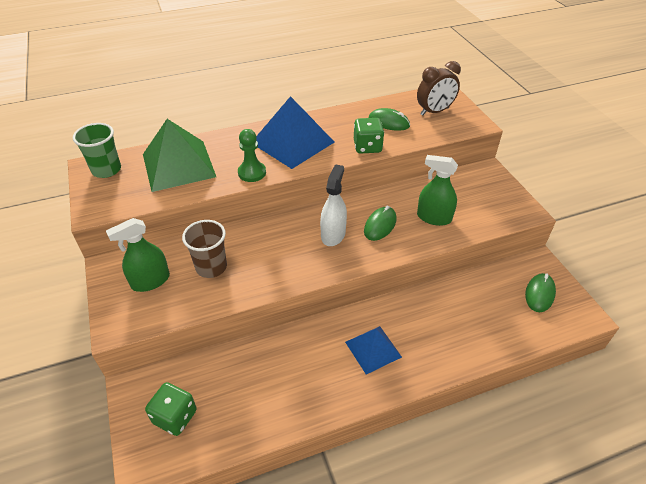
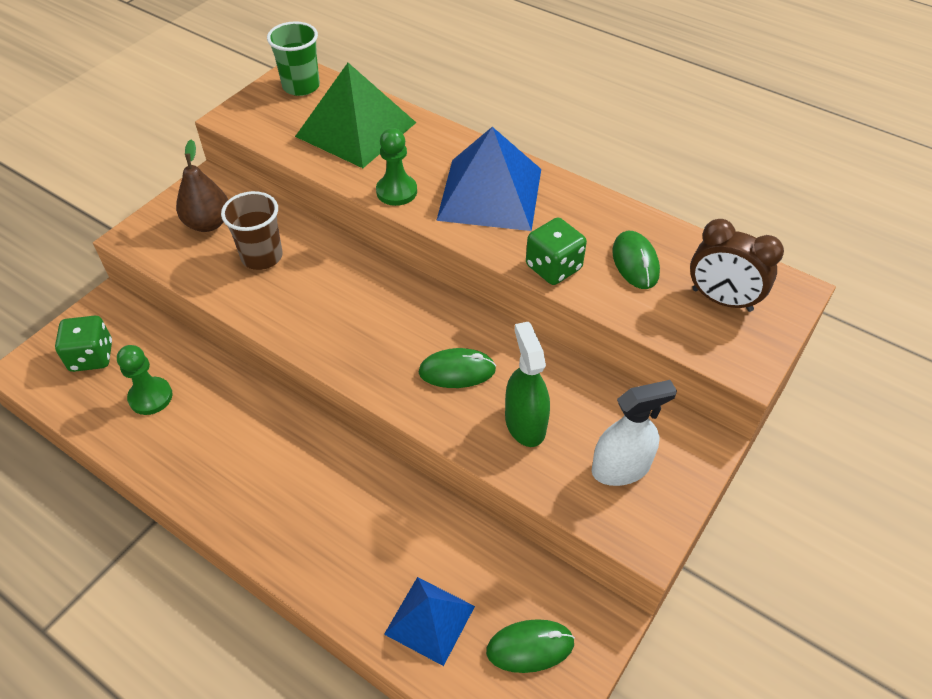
camera: 55 degrees right, 5 degrees up
green spray bottle [106,218,170,292] -> brown pear [176,140,228,232]
white spray bottle [320,164,347,246] -> white spray bottle moved to [592,380,677,486]
blue pyramid [345,326,402,375] -> blue pyramid moved to [384,577,475,666]
none -> green pawn [117,345,173,415]

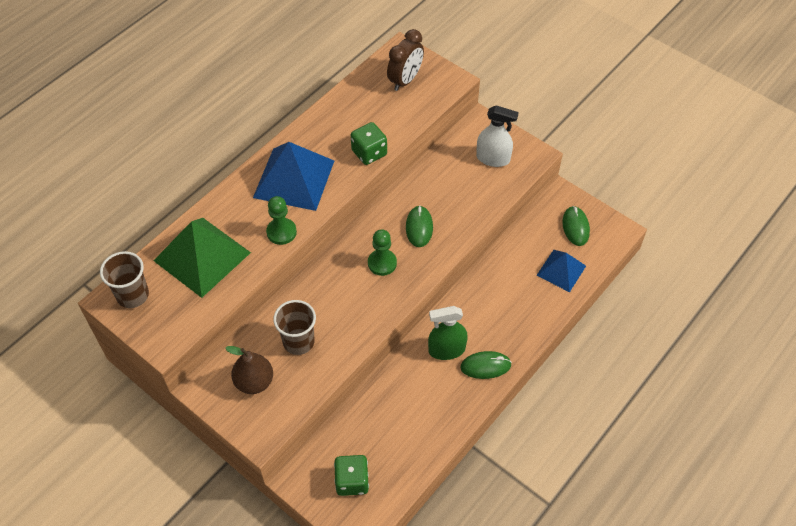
camera: 85 degrees left, 5 degrees up
green pawn [117,345,173,415] -> green pawn moved to [368,229,397,276]
green cup [267,21,320,96] -> brown cup [100,251,149,308]
green spray bottle [505,322,550,447] -> green spray bottle moved to [428,306,468,360]
white spray bottle [592,380,677,486] -> white spray bottle turned 120 degrees clockwise [476,105,519,167]
green mouse [612,231,660,289] -> green mouse moved to [460,351,512,379]

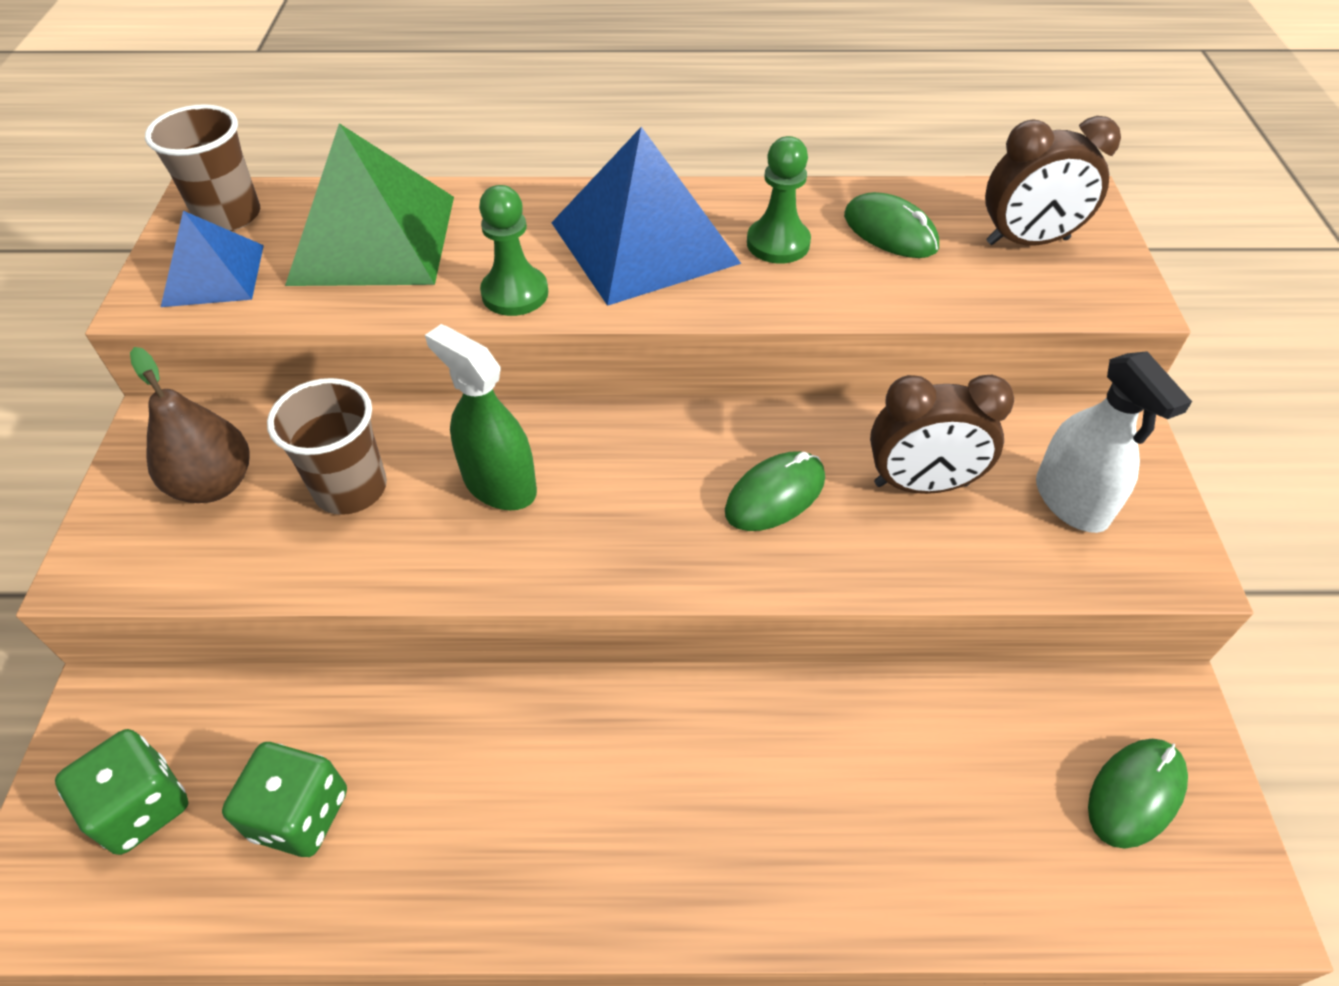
camera: 50 degrees right, 5 degrees down
green dice [351,122,387,165] -> green dice moved to [222,742,347,857]
green pawn [368,229,397,276] -> green pawn moved to [747,136,811,264]
green spray bottle [428,306,468,360] -> green spray bottle moved to [425,324,537,510]
green mouse [460,351,512,379] -> green mouse moved to [844,192,939,258]
blue pyramid [536,250,586,292] -> blue pyramid moved to [161,211,264,307]
none -> brown clock [870,375,1014,494]

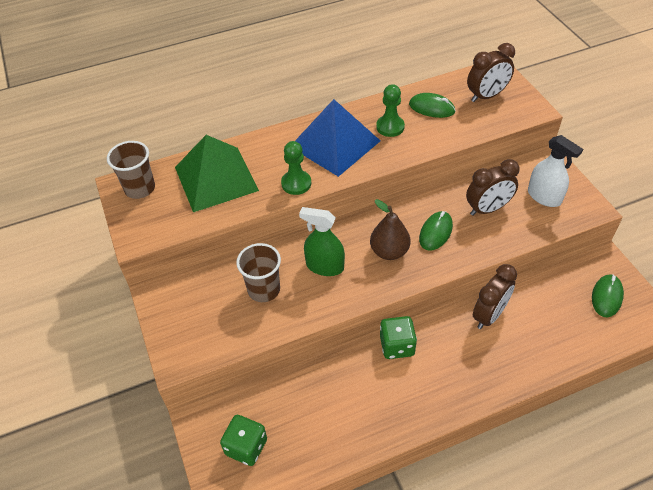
camera: 20 degrees left, 0 degrees up
brown pear [130,347,249,503] -> brown pear moved to [370,199,411,260]
blue pyramid [161,211,264,307] -> none
green dice [222,742,347,857] -> green dice moved to [380,316,417,359]
none -> brown clock [473,264,517,329]

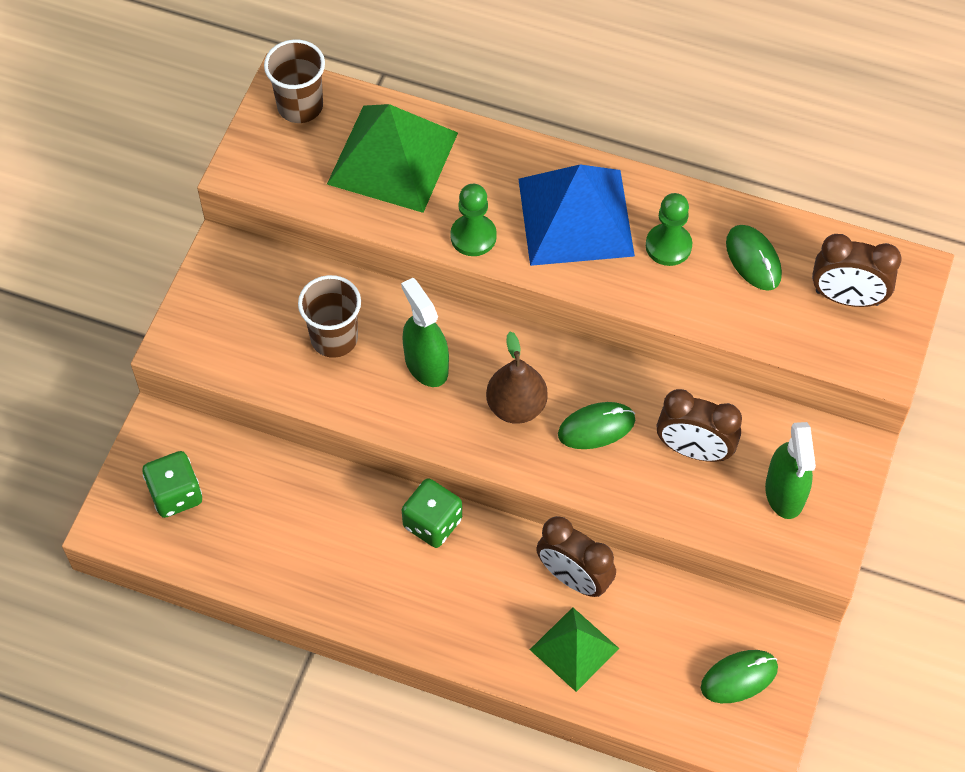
camera: 40 degrees right, 10 degrees up
brown clock [473,264,517,329] -> brown clock turned 45 degrees clockwise [536,516,616,597]
white spray bottle [528,135,583,207] -> green spray bottle [765,422,816,519]
none -> green pyramid [530,607,620,692]

